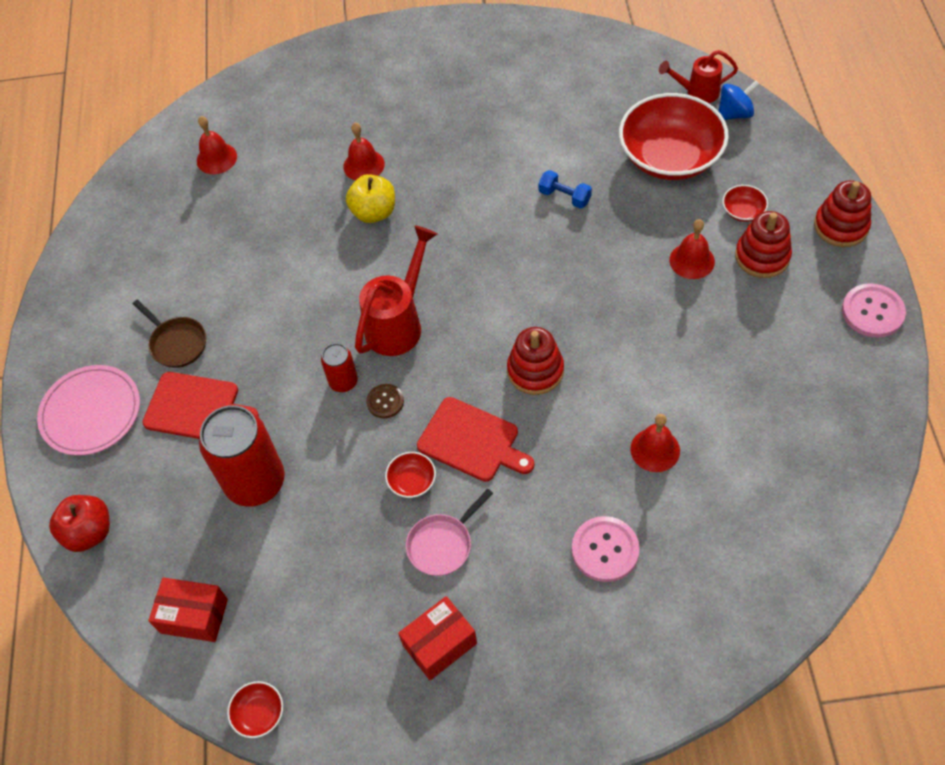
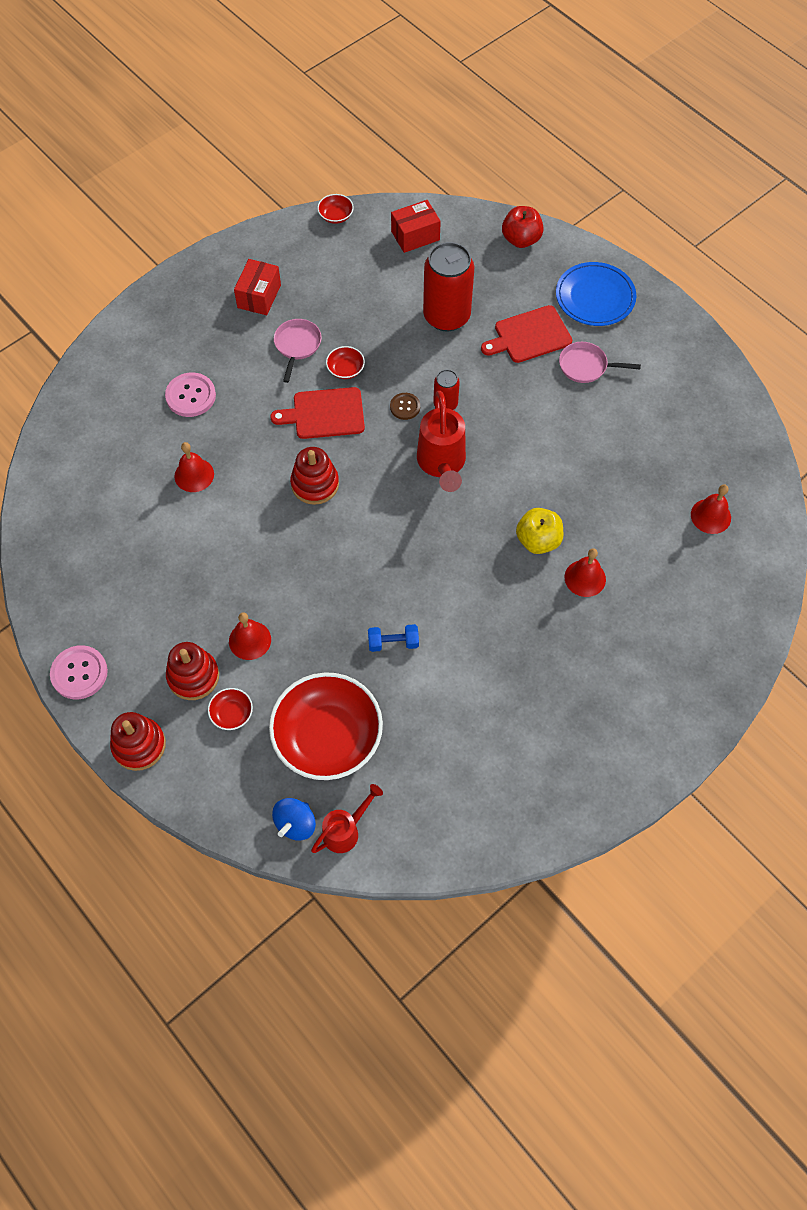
camera: 140 degrees right, 5 degrees up
pink plate [37,365,140,456] -> blue plate [556,262,636,326]
brown pan [133,300,206,368] -> pink pan [559,342,641,383]

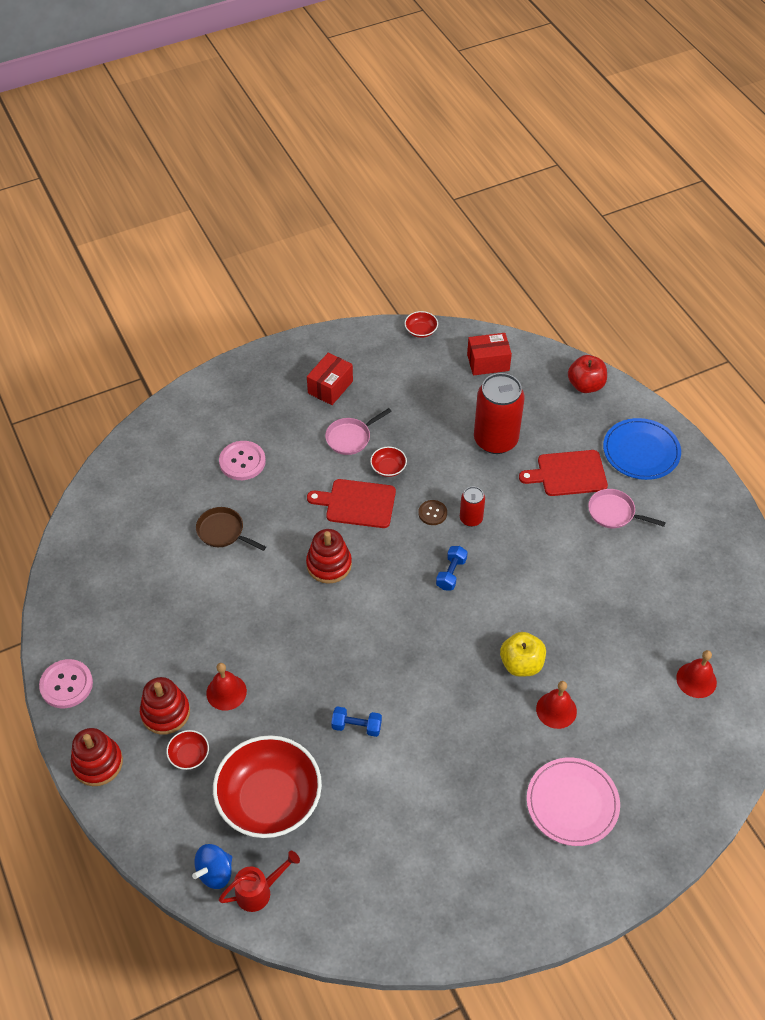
camera: 15 degrees right, 10 degrees down
red bell [174,442,214,492] -> brown pan [196,507,266,551]
pink pan [274,319,322,383] -> pink pan turned 150 degrees counterclockwise [325,408,392,455]
red watering can [417,391,466,492] -> blue dumbbell [436,546,468,590]
none -> pink plate [527,757,620,846]

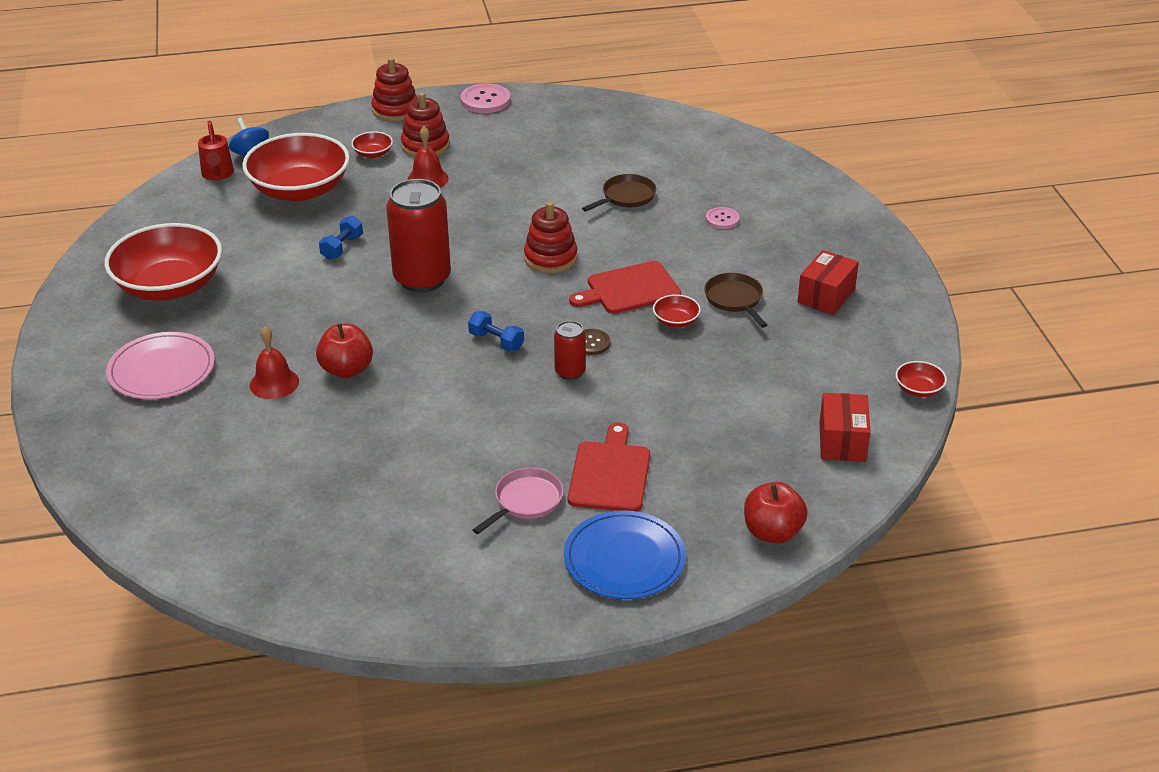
camera: 105 degrees right, 15 degrees down
pink button [219,441,266,480] -> pink button [706,207,740,229], size x0.61
red box [307,353,353,405] -> red box turned 75 degrees clockwise [797,250,859,315]
red cutting board [307,479,396,528] -> red cutting board turned 135 degrees counterclockwise [569,261,681,314]
pink pan [325,408,392,455] -> brown pan [704,273,767,328]
red can [474,373,525,454] -> red can moved to [386,179,451,292]
yellow apple [500,632,546,677] -> red apple [316,323,373,378]
red bell [676,650,717,698] -> none
none -> red bowl [105,223,222,301]

